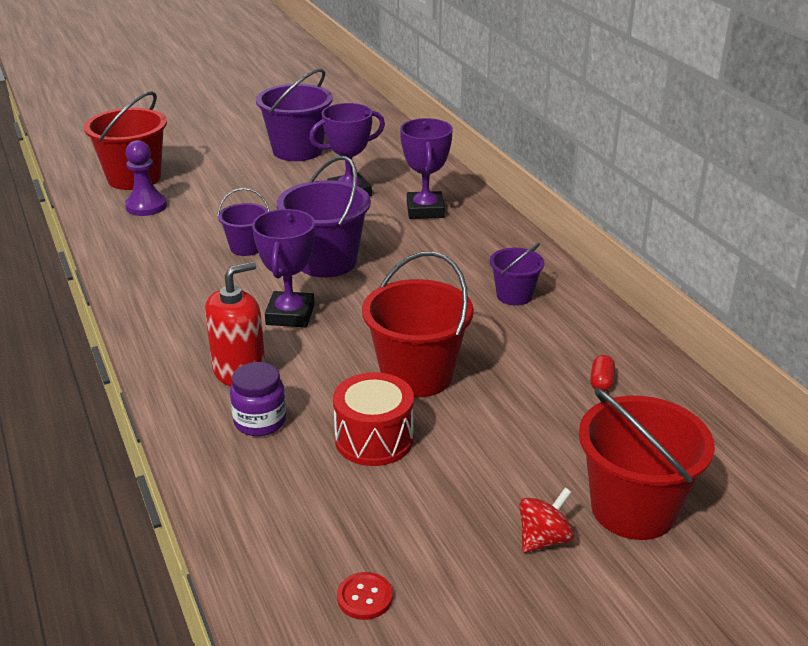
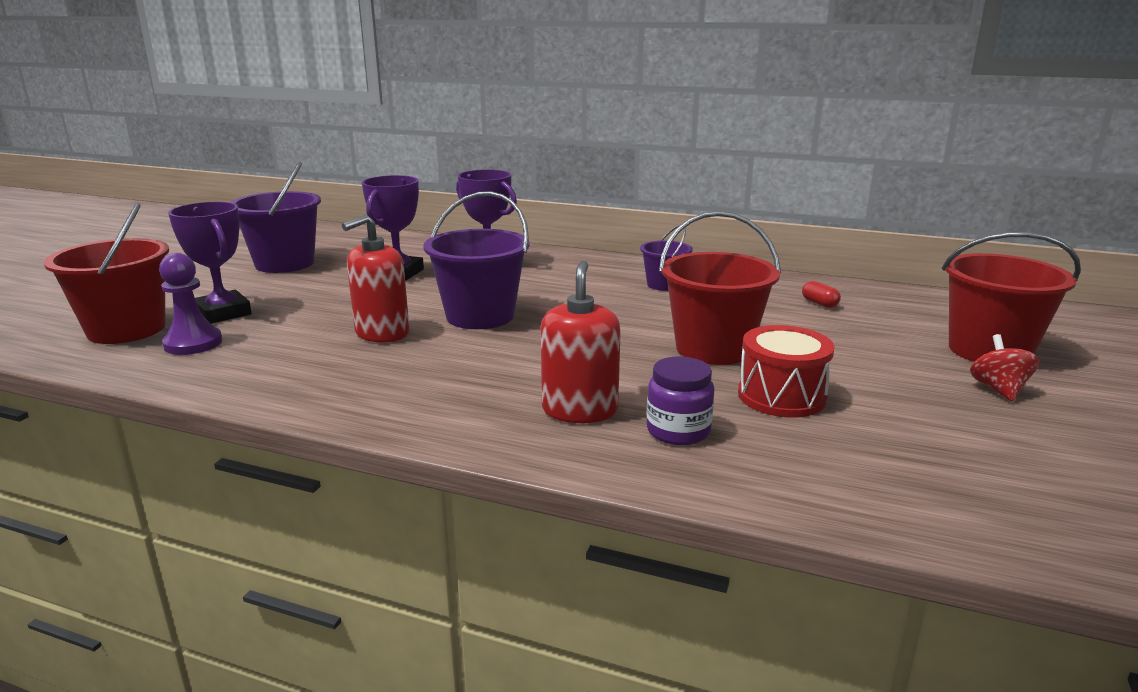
camera: 45 degrees left, 10 degrees down
purple bucket [217,188,270,256] -> red soap dispenser [342,214,409,343]
purple trophy [252,209,315,327] -> purple trophy moved to [168,202,252,324]
red button [337,572,393,620] -> none

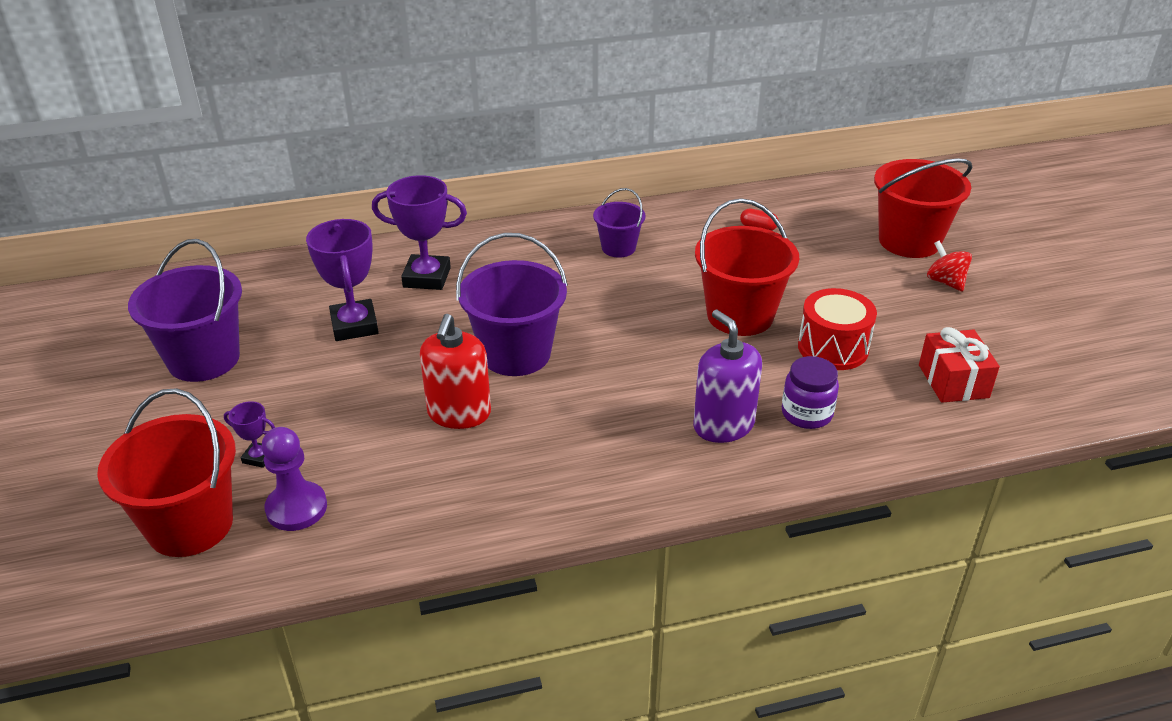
camera: 35 degrees left, 15 degrees up
purple trophy [168,202,252,324] -> purple trophy [224,401,275,468], size x0.49
red soap dispenser [541,261,621,423] -> purple soap dispenser [693,310,762,443]
none -> red gift [919,327,1000,403]

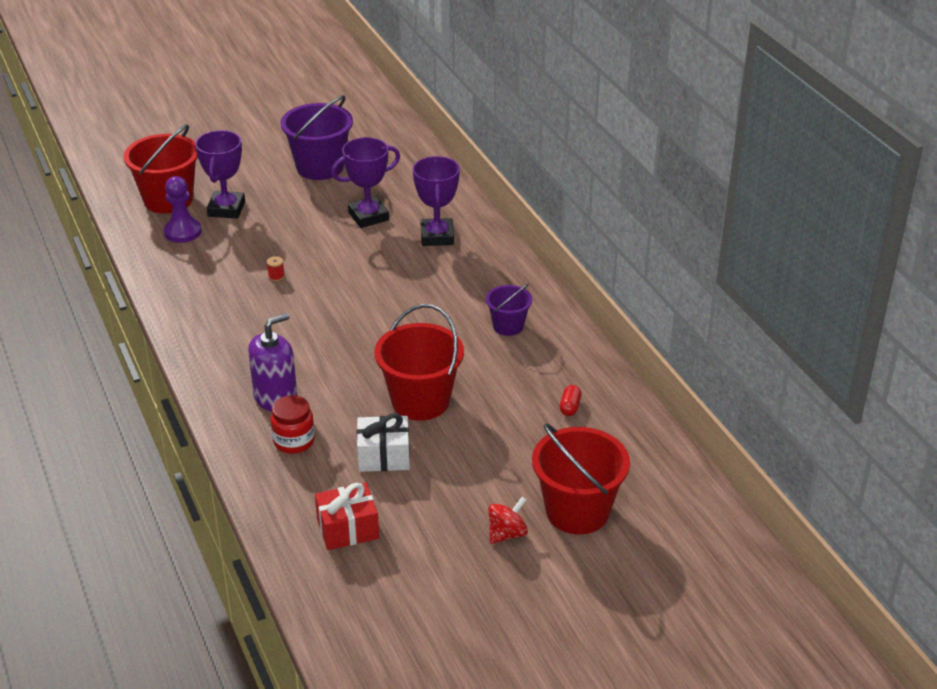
camera: 80 degrees right, 0 degrees up
purple trophy [224,401,275,468] -> purple trophy [195,130,245,218], size x2.05
red soap dispenser [420,314,491,429] -> red spool [267,256,285,282]
purple bucket [456,233,568,376] -> none
purple jar [782,356,839,429] -> red jar [271,395,315,454]
red drum [798,288,877,370] -> white gift [357,413,410,472]

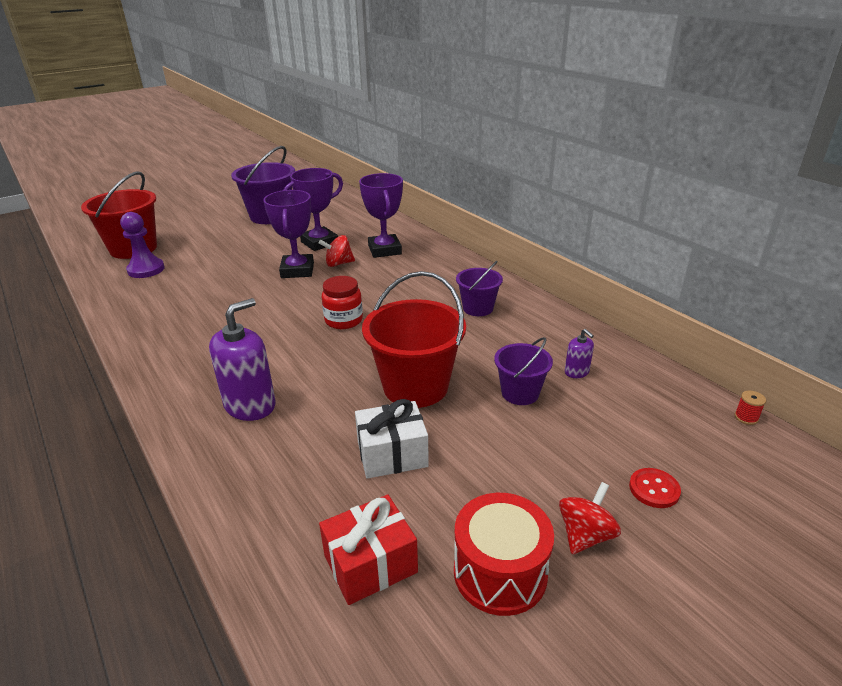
camera: 10 degrees left, 5 degrees down
purple trophy [195,130,245,218] -> purple trophy moved to [263,190,314,278]
red spool [267,256,285,282] -> red spool moved to [735,391,766,425]
red jar [271,395,315,454] -> red jar moved to [322,276,363,329]
red bucket [532,424,630,534] -> red button [629,468,681,508]
red capsule [560,385,581,416] -> purple soap dispenser [565,329,594,378]
none -> red spinning top [319,235,355,267]
none -> red drum [454,493,554,616]
none -> purple bucket [494,337,553,405]

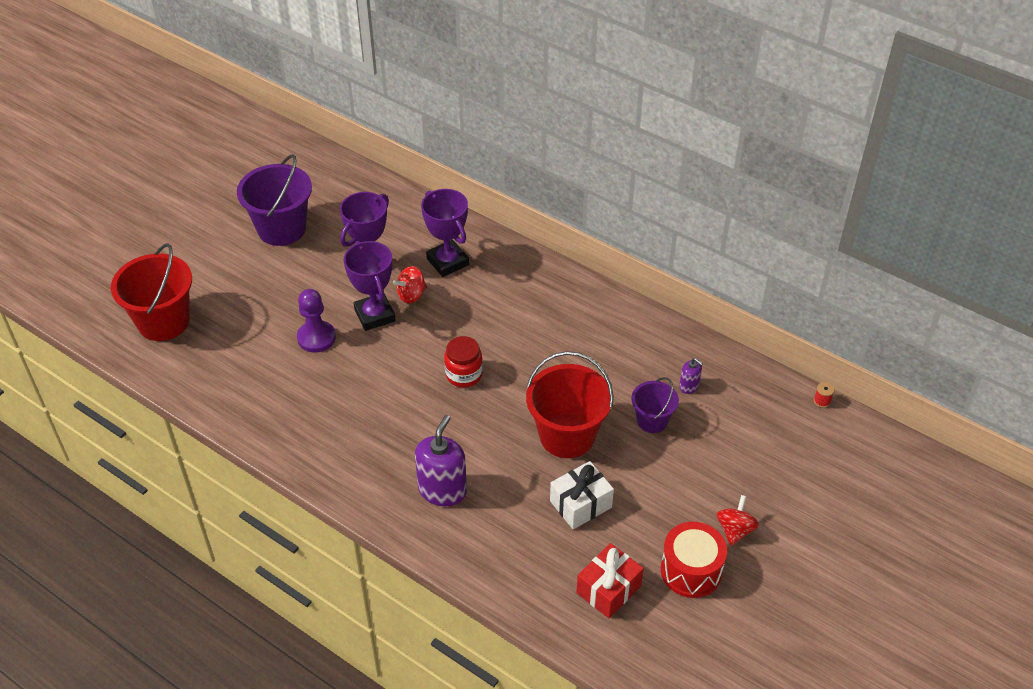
camera: 20 degrees left, 15 degrees up
purple pawn [120,212,165,278] -> purple pawn moved to [297,289,336,353]
purple bucket [456,261,503,316] -> none
red button [629,468,681,508] -> none

